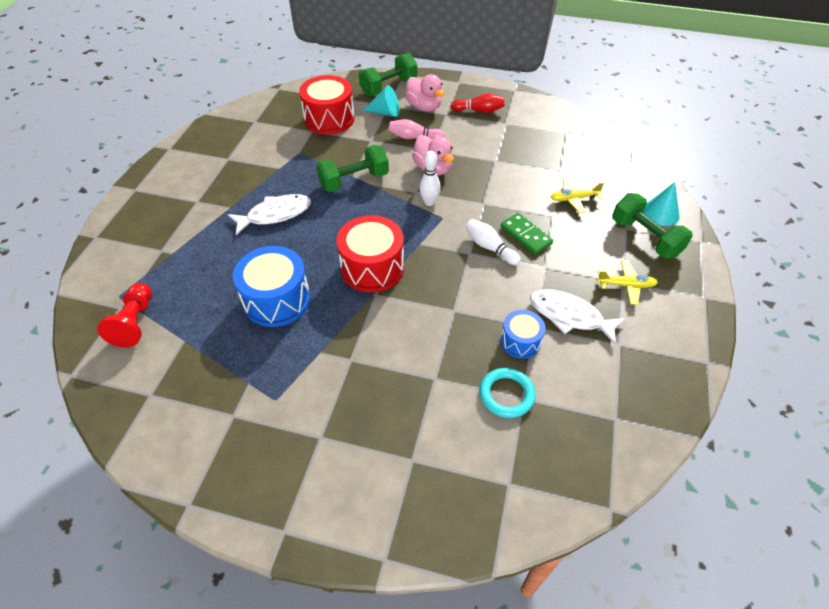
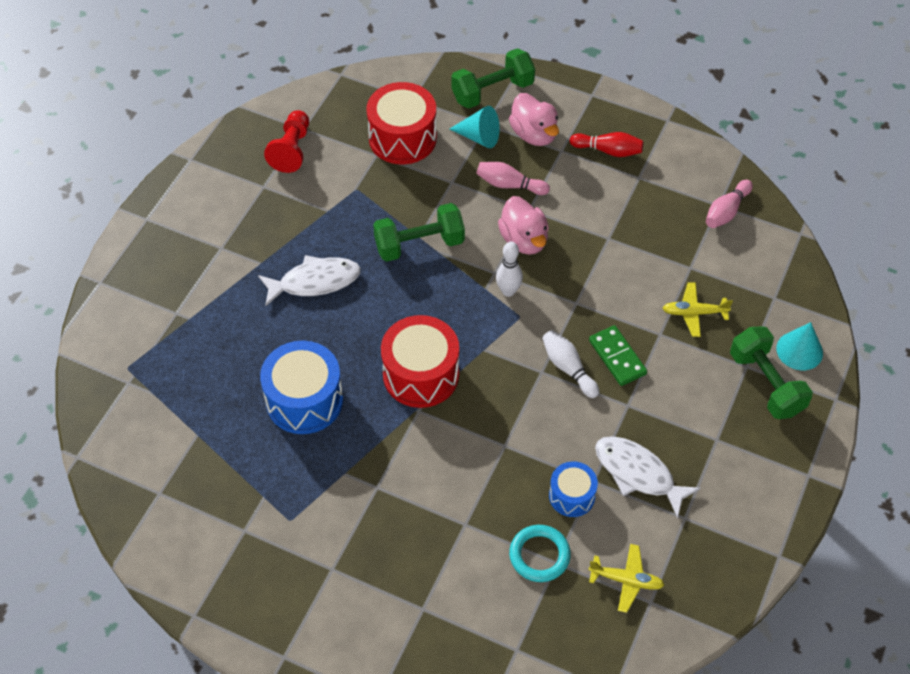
camera: 10 degrees right, 5 degrees up
red pawn [97,283,152,347] -> red pawn moved to [264,110,309,173]
yellow plane [597,260,658,305] -> yellow plane moved to [589,544,664,613]
none -> pink bowling pin [706,180,753,228]

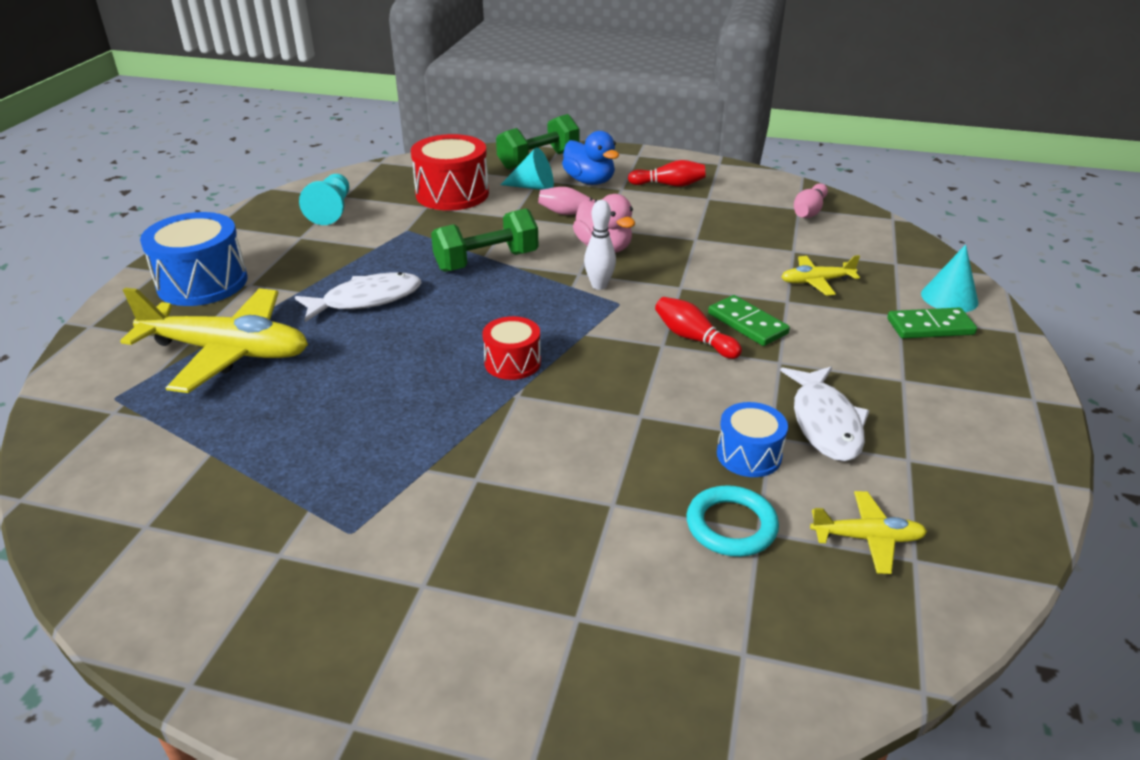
camera: 10 degrees left, 20 degrees down
blue drum [260,341,343,434] -> blue drum moved to [140,212,248,306]
red pawn [264,110,309,173] -> turquoise pawn [299,174,349,225]
red drum [381,315,459,408] -> red drum [482,316,541,380], size x0.57
pink duck [509,93,559,146] -> blue duck [562,131,619,185]
white bowling pin [542,330,599,398] -> red bowling pin [655,297,742,359]
white fish [595,436,701,519] -> white fish turned 120 degrees counterclockwise [780,367,870,461]
green dumbbell [730,326,813,419] -> green domino [887,307,977,339]
none -> yellow plane [120,288,308,393]

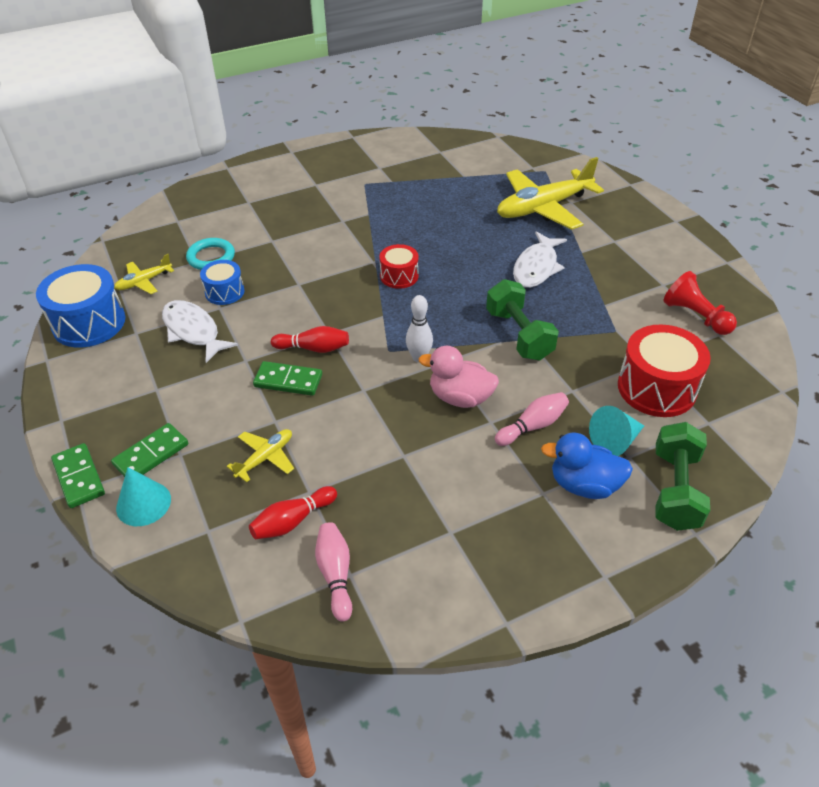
camera: 140 degrees right, 10 degrees up
blue drum [140,212,248,306] -> blue drum moved to [36,264,125,348]
turquoise pawn [299,174,349,225] -> red pawn [664,271,737,335]
green dumbbell [431,208,538,272] -> green dumbbell turned 45 degrees counterclockwise [486,279,559,360]
red bowling pin [628,160,706,187] -> red bowling pin moved to [249,486,337,539]
none -> green domino [51,443,105,508]

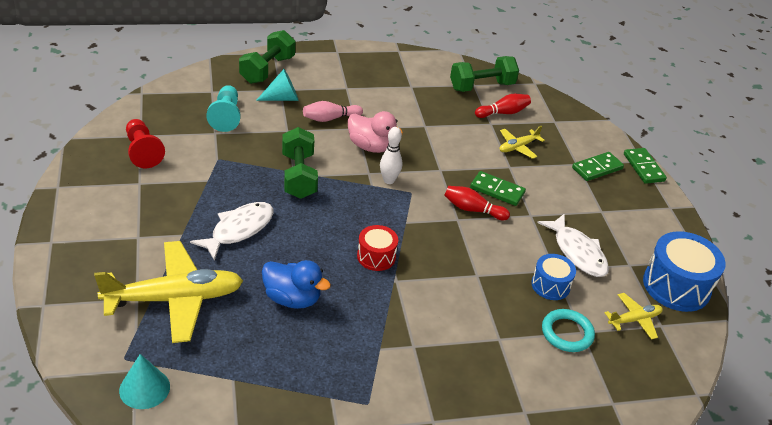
camera: 170 degrees left, 5 degrees down
turquoise cone [116,467,171,526] -> turquoise cone moved to [119,354,170,409]
pink bowling pin [315,522,352,622] -> green dumbbell [450,56,519,92]
blue duck [541,433,633,499] -> blue duck moved to [262,260,331,309]
red drum [618,325,711,417] -> turquoise pawn [206,85,241,132]

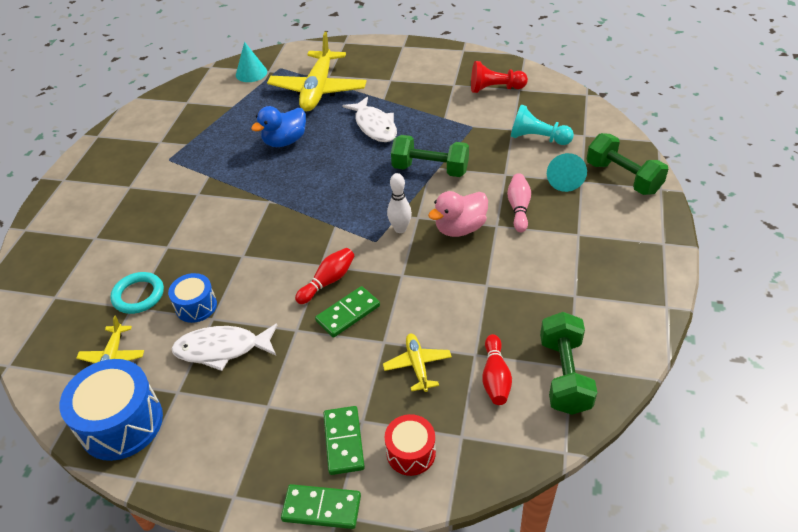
camera: 120 degrees right, 5 degrees up
red drum [357,225,398,271] -> red drum moved to [385,414,436,476]

